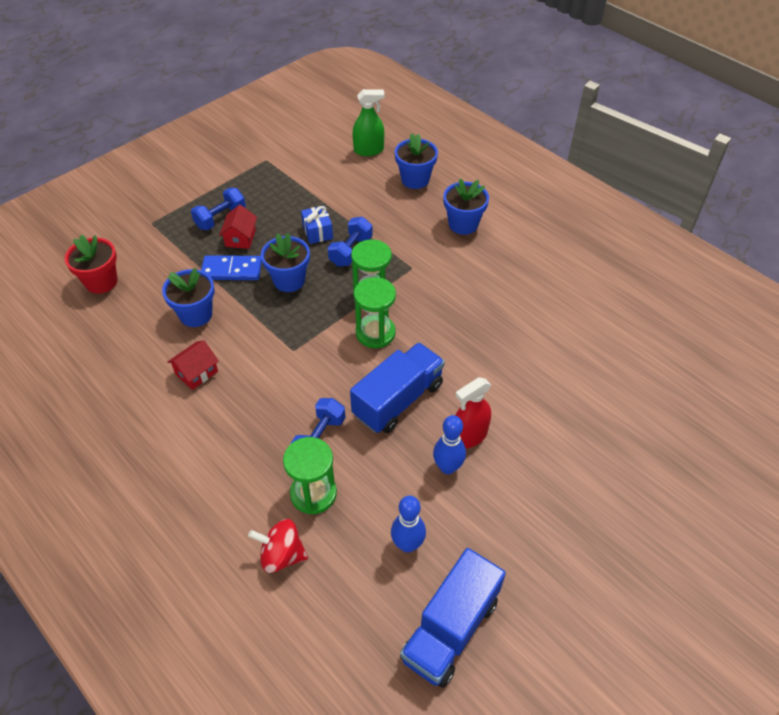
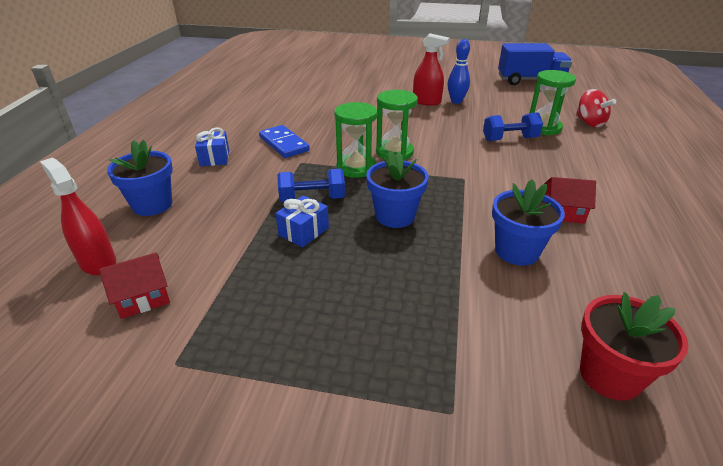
camera: 125 degrees left, 15 degrees down
blue dumbbell [191,188,246,230] -> none
blue domino [201,255,262,280] -> blue domino moved to [259,125,310,158]
red house [219,205,257,249] -> red house moved to [99,252,170,319]
blue truck [350,342,445,433] -> none
green spray bottle [353,89,385,156] -> red spray bottle [40,157,116,275]
blue bowling pin [391,496,426,553] -> none
blue flower pot [443,179,489,235] -> blue gift [195,128,229,166]

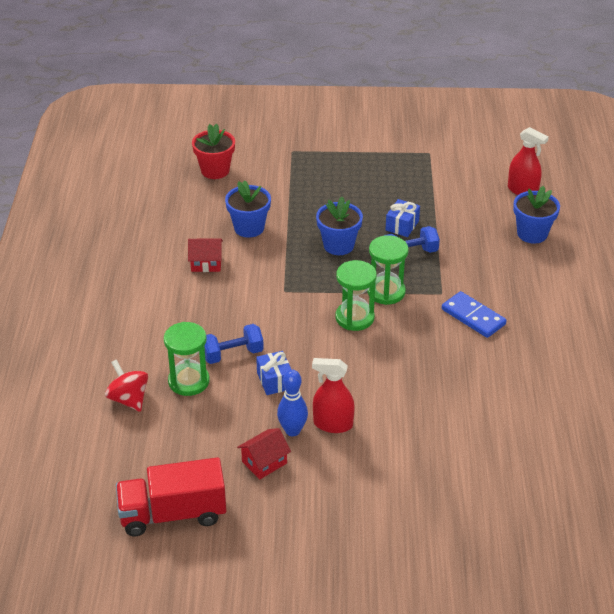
camera: 170 degrees right, 5 degrees up
red house [99,252,170,319] -> red house moved to [237,428,291,479]
blue gift [195,128,229,166] -> blue gift moved to [256,351,291,395]
blue truck [498,43,572,85] -> red truck [116,457,226,536]

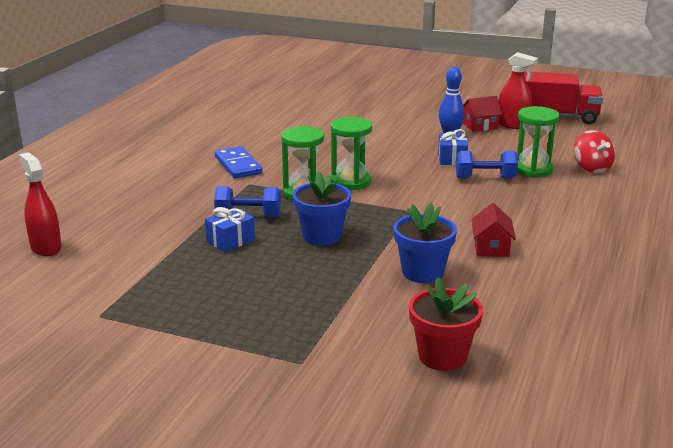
camera: 160 degrees left, 15 degrees down
red house [188,238,223,272] -> red house turned 75 degrees clockwise [472,203,516,257]
red spray bottle [312,358,355,433] -> red spray bottle moved to [498,52,538,129]
blue flower pot [513,186,560,244] -> none

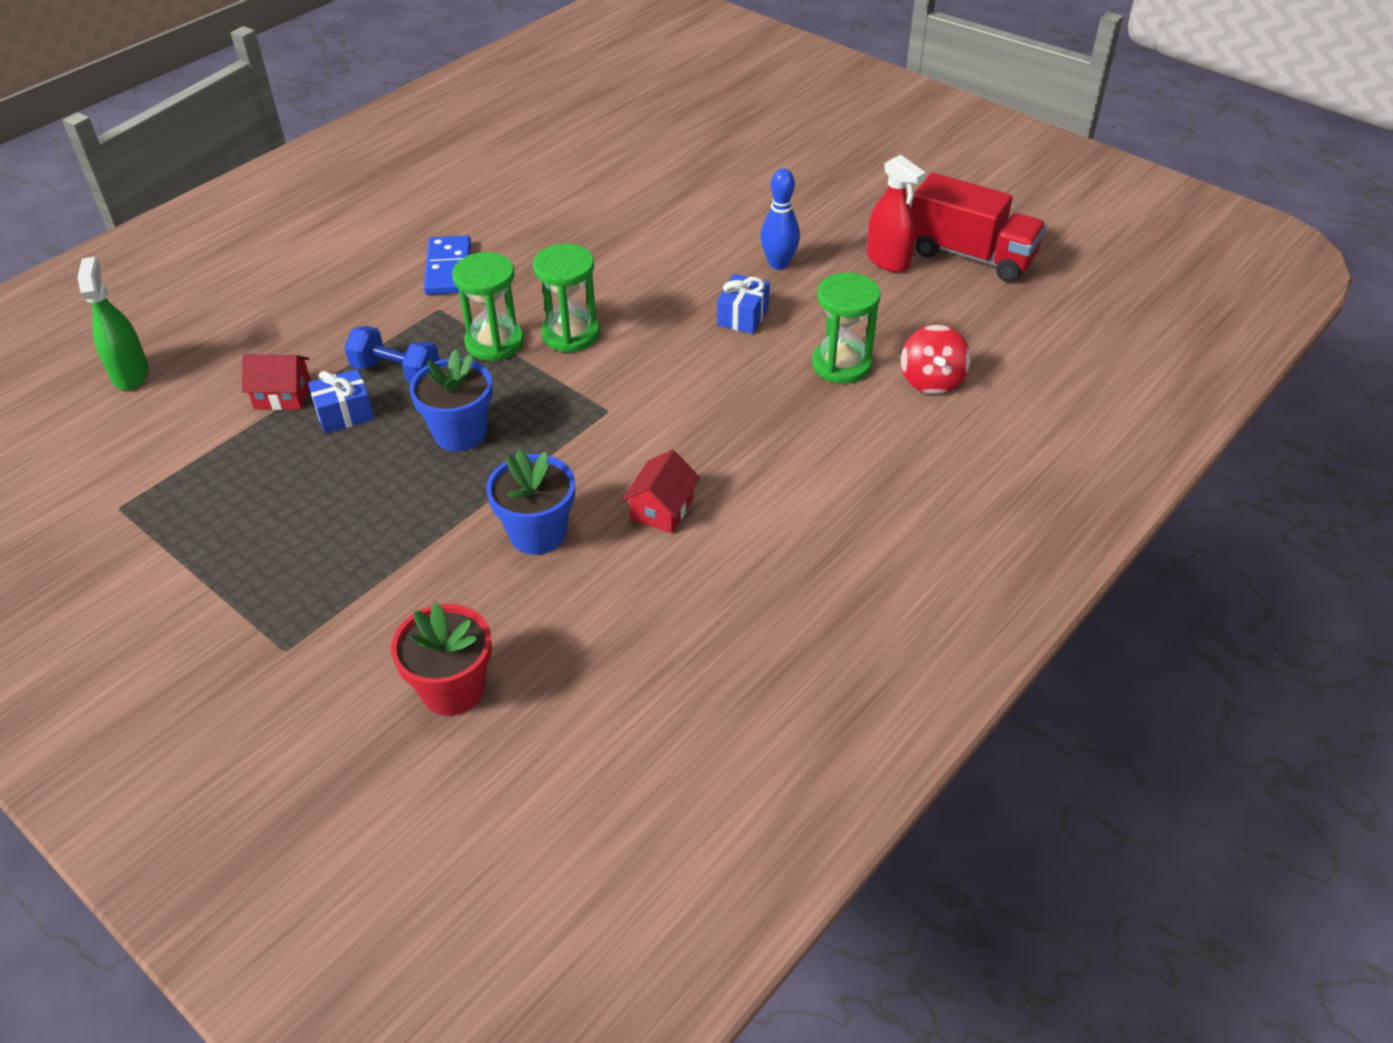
camera: 20 degrees right, 20 degrees up
red spray bottle [19,152,62,256] -> green spray bottle [77,257,149,390]
blue dumbbell [456,151,518,179] -> none
red house [463,96,503,132] -> red house moved to [242,355,311,410]

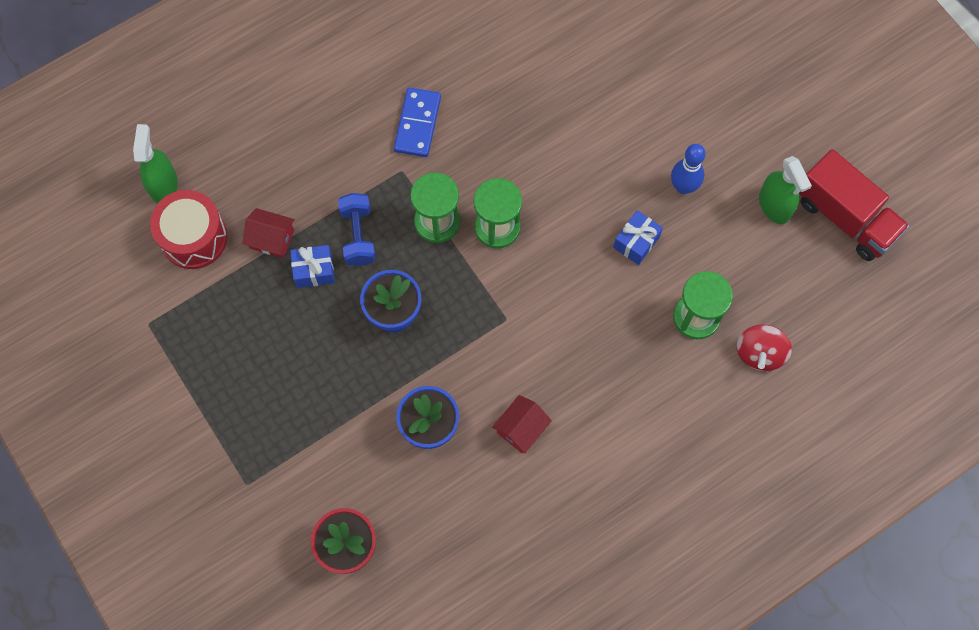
camera: 15 degrees right, 25 degrees up
blue dumbbell [344,326,440,383] -> blue dumbbell turned 45 degrees clockwise [338,193,376,266]
red spray bottle [867,155,926,272] -> green spray bottle [759,156,812,224]
none -> red drum [150,190,228,269]

